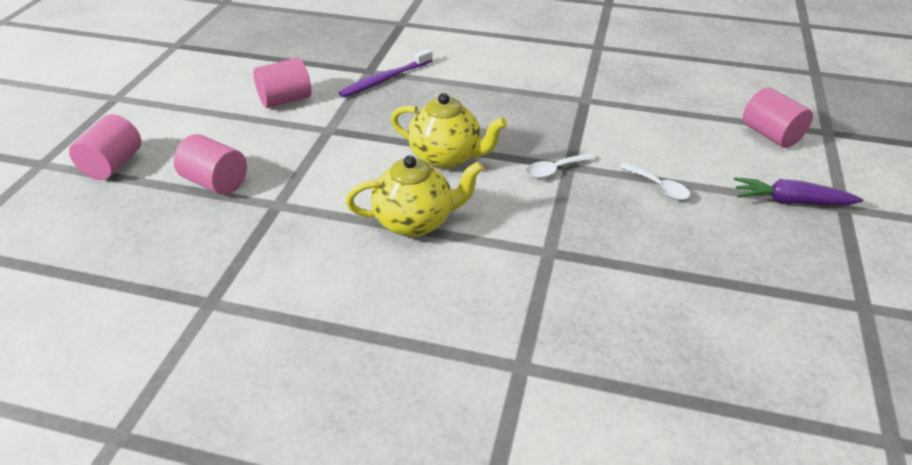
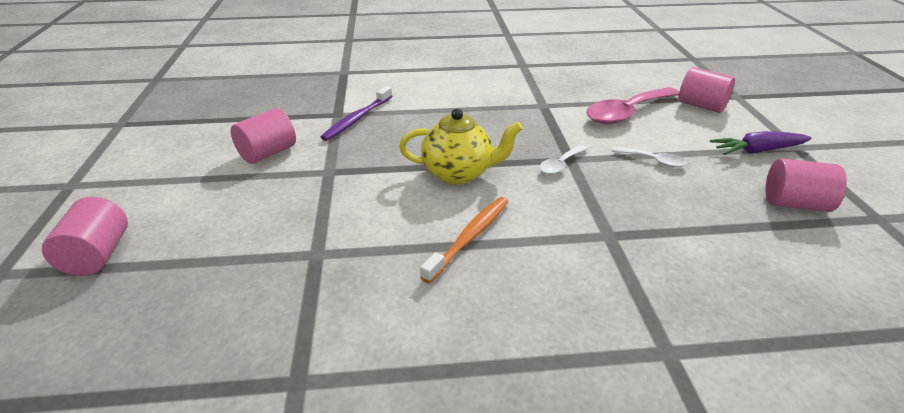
camera: 20 degrees left, 5 degrees down
pink cylinder [174,134,247,195] -> pink cylinder moved to [765,158,847,212]
yellow teapot [346,155,484,237] -> orange toothbrush [420,197,509,283]
none -> pink spoon [586,87,679,124]

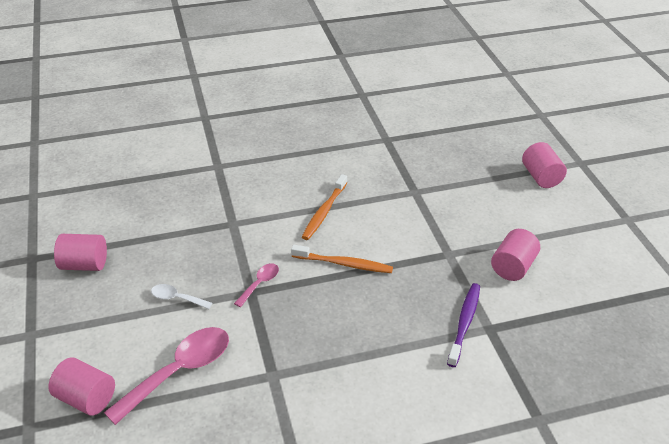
camera: 170 degrees right, 5 degrees up
yellow teapot [399,109,523,185] -> orange toothbrush [291,245,393,273]
white spoon [539,145,588,174] -> pink spoon [234,263,279,307]
purple carrot [710,131,812,155] -> none

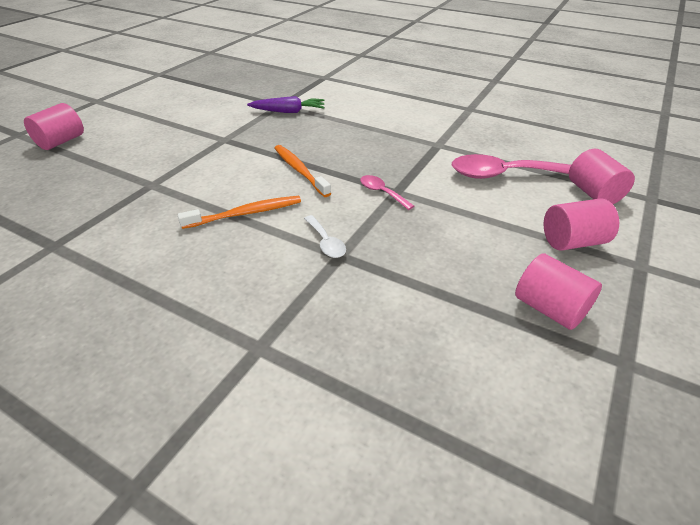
camera: 135 degrees left, 0 degrees up
white spoon [151,284,213,309] -> white spoon moved to [304,215,346,258]
pink spoon [234,263,279,307] -> pink spoon turned 60 degrees clockwise [360,175,414,210]
purple toothbrush [447,283,480,367] -> purple carrot [247,96,325,113]
pink cylinder [491,229,540,281] -> pink cylinder moved to [544,198,619,250]

